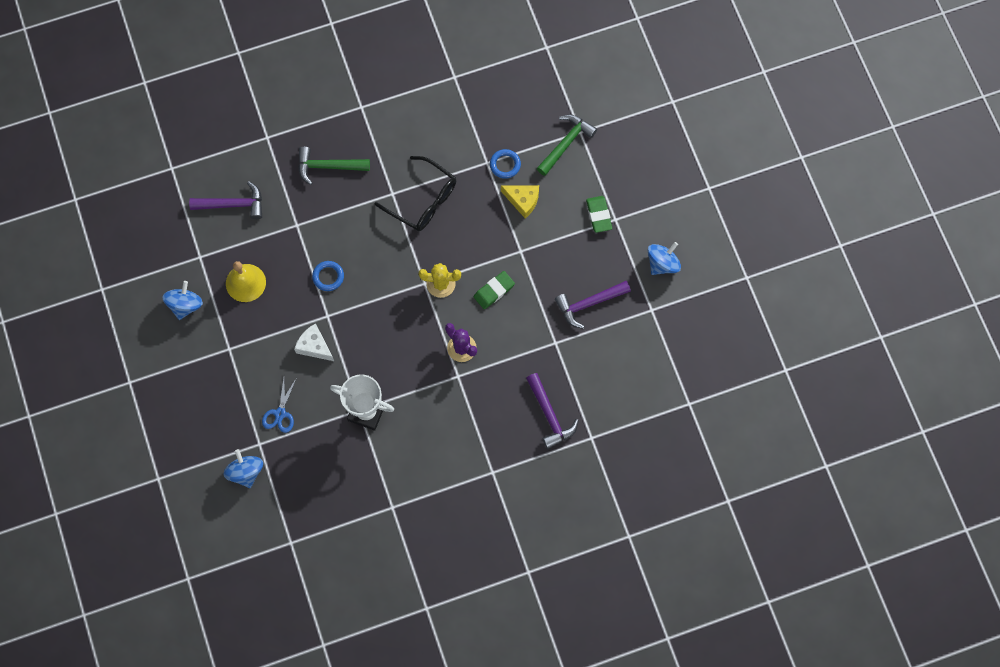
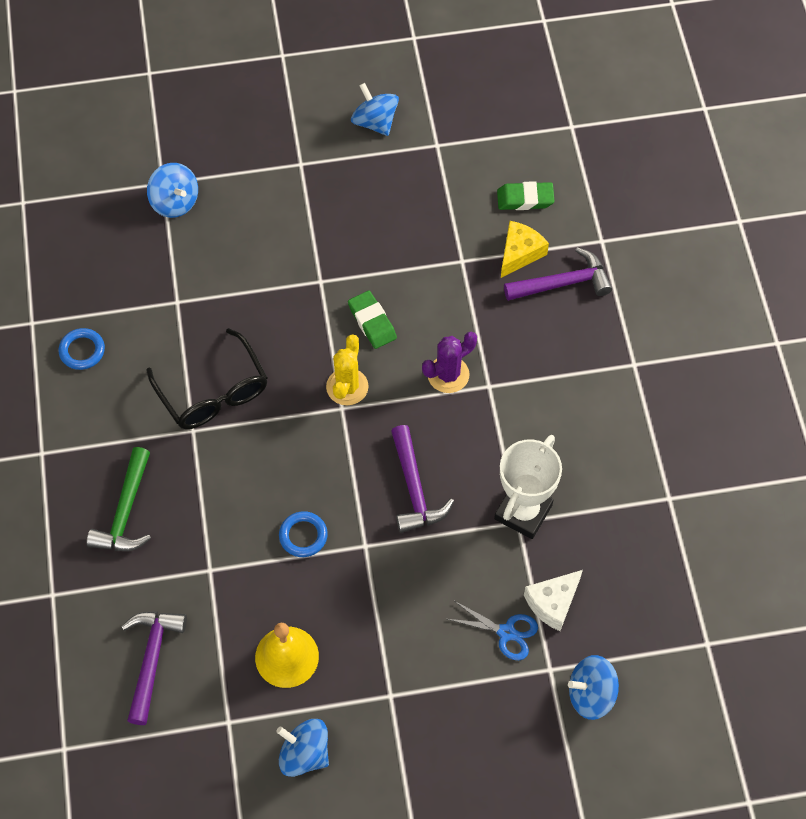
camera: 80 degrees left, 10 degrees down
white cheese [294,323,334,361] -> white cheese moved to [524,570,583,631]
black glasses [374,156,456,231] -> black glasses turned 105 degrees clockwise [147,328,268,429]
blue ring [490,149,521,179] -> blue ring moved to [58,328,105,370]
yellow cheese [501,185,539,219] -> yellow cheese moved to [501,221,549,278]
green hammer [537,115,597,176] -> blue spinning top [147,163,198,218]
purple hammer [555,281,631,329] -> purple hammer moved to [391,425,454,533]
green eraser [586,196,612,233] -> green eraser moved to [497,181,554,210]

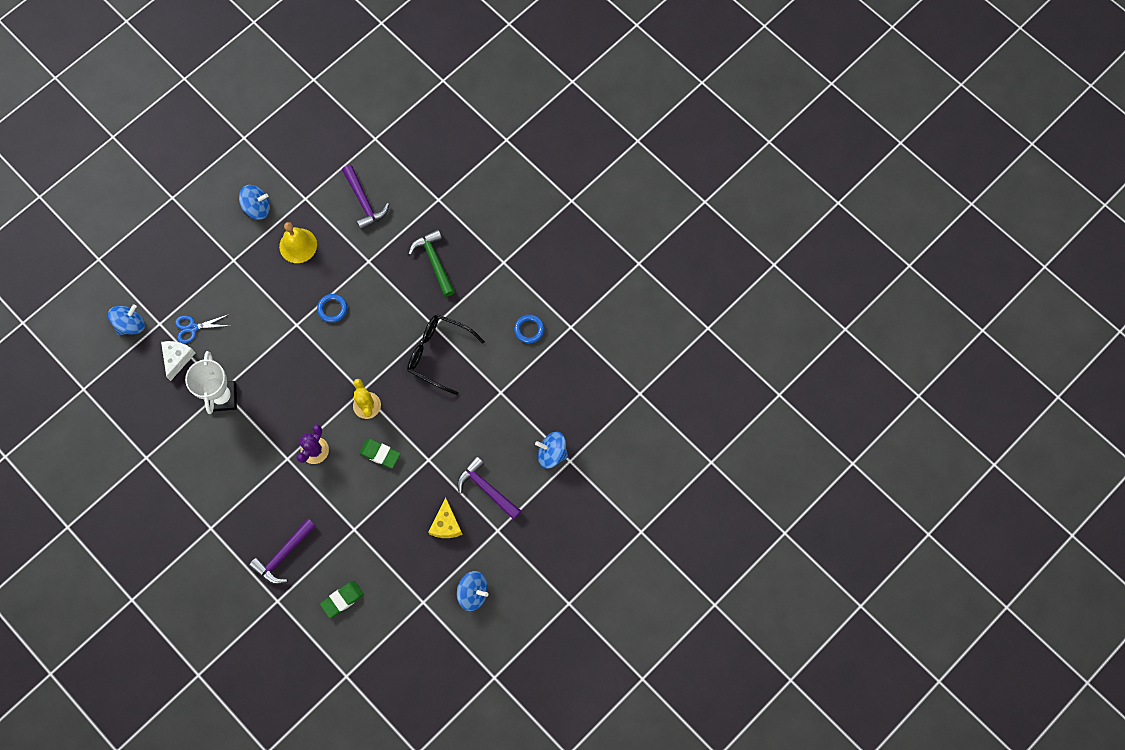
camera: 145 degrees right, 10 degrees up
purple hammer [391,425,454,533] -> purple hammer moved to [457,456,522,520]
yellow cheese [501,221,549,278] -> yellow cheese moved to [428,498,463,538]

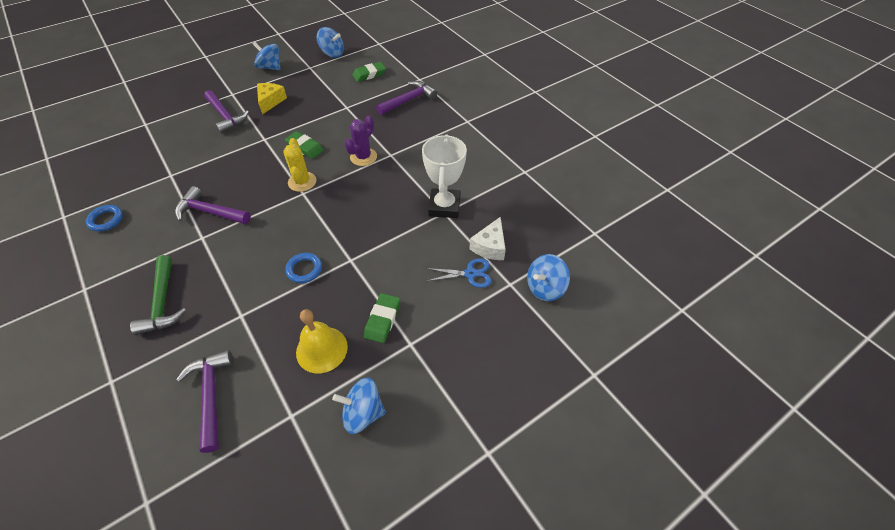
camera: 170 degrees left, 20 degrees down
black glasses [407,314,485,395] -> purple hammer [175,186,251,224]
blue spinning top [535,432,568,469] -> blue spinning top moved to [317,27,344,58]
none -> green eraser [364,293,400,343]

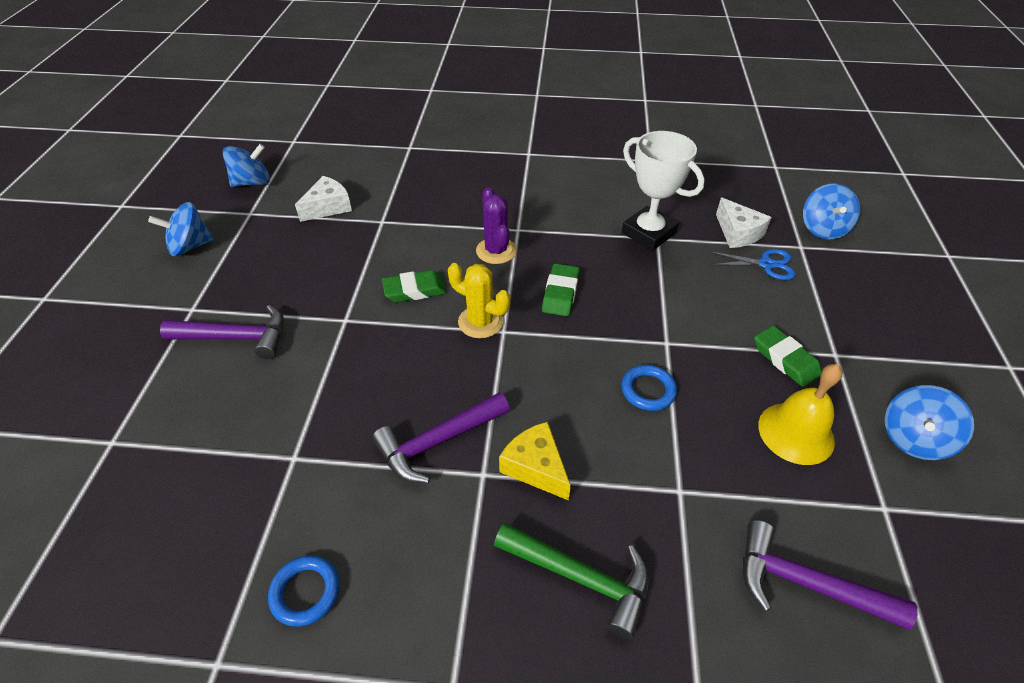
camera: 50 degrees left, 5 degrees down
yellow cheese [257,83,287,114] -> yellow cheese moved to [499,422,571,501]
green eraser [352,62,386,82] -> green eraser moved to [542,264,579,316]
purple hammer [376,81,437,115] -> none
blue scissors [426,258,492,288] -> blue scissors turned 60 degrees clockwise [709,249,795,280]
none -> white cheese [295,176,352,222]

